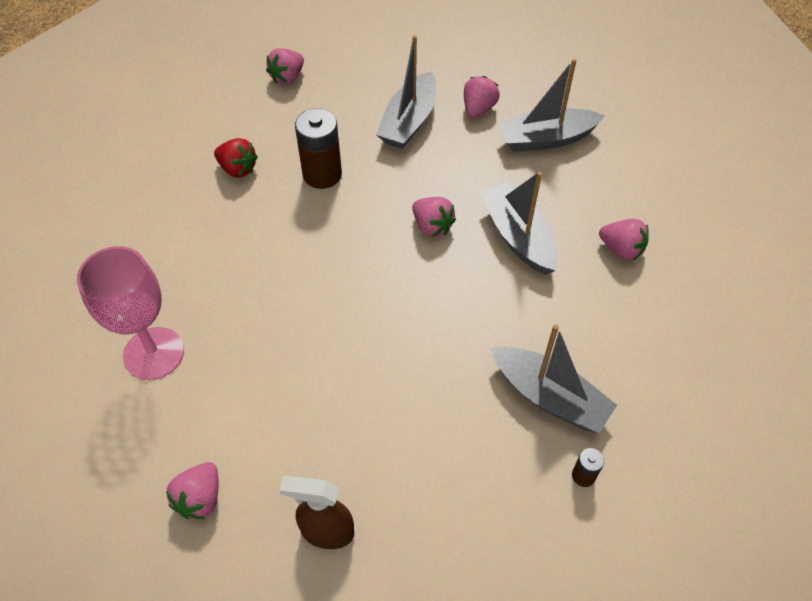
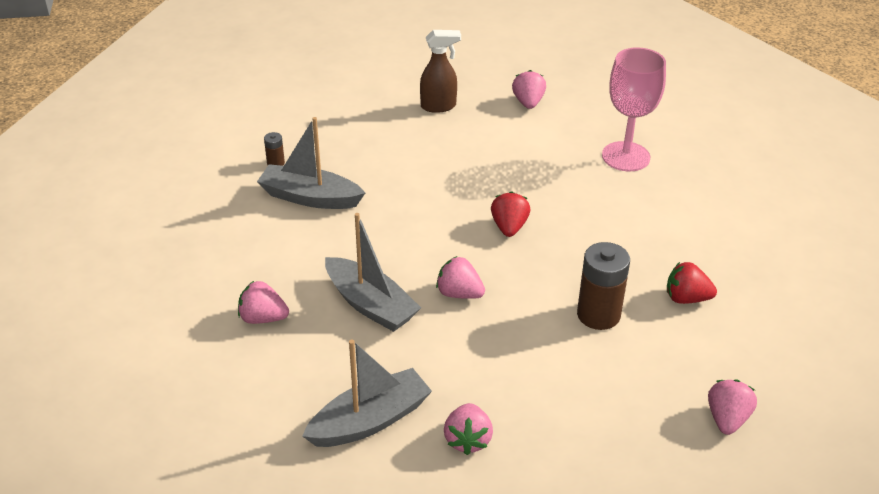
camera: 160 degrees right, 15 degrees down
grey boat [376,35,436,149] -> none
none -> red strawberry [491,191,530,237]

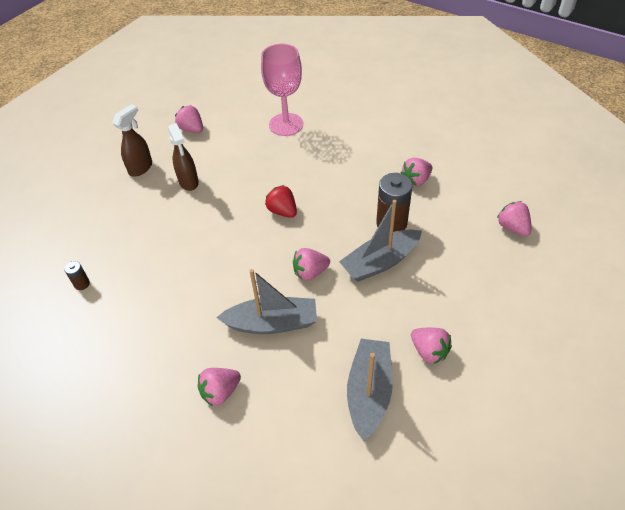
camera: 45 degrees left, 10 degrees up
grey boat [257,117,365,209] -> grey boat moved to [339,200,422,282]
red strawberry [667,262,717,304] -> pink strawberry [401,158,432,187]
none -> brown spray bottle [168,123,199,191]

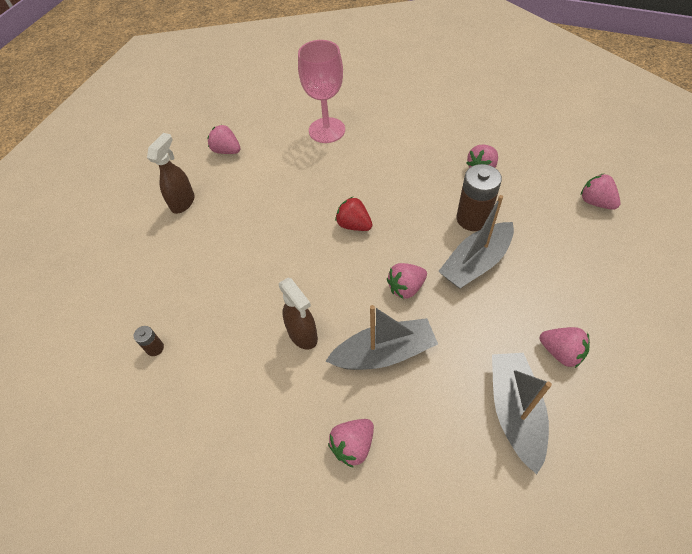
camera: 10 degrees left, 5 degrees up
brown spray bottle [168,123,199,191] -> brown spray bottle moved to [279,278,318,350]

